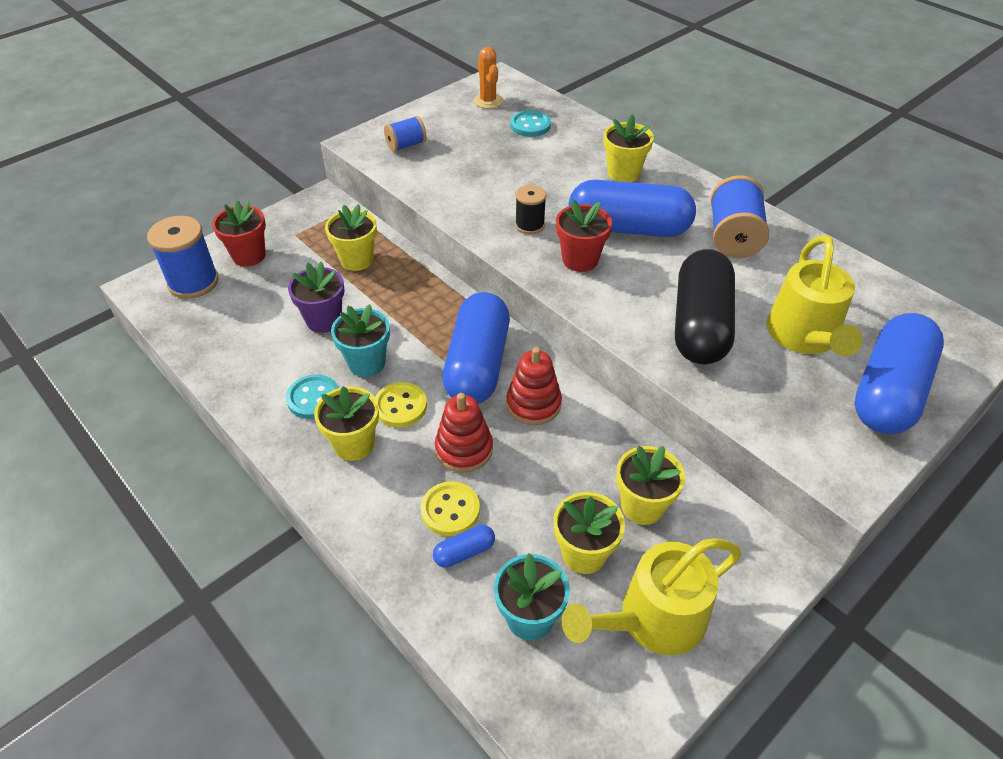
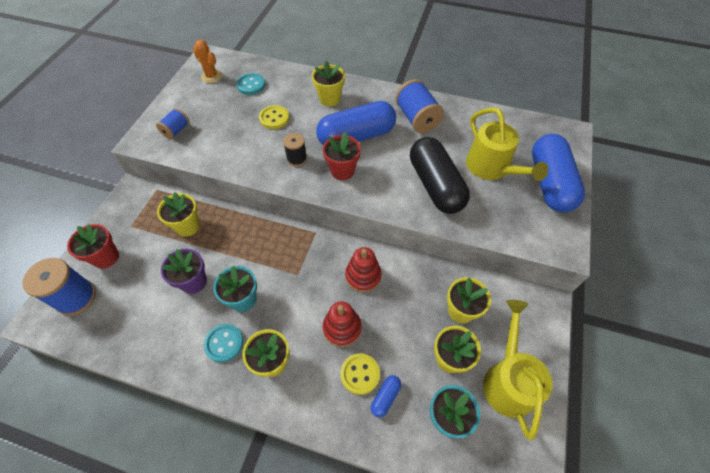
camera: 30 degrees left, 10 degrees up
yellow button [375,382,427,427] -> yellow button moved to [259,105,289,129]
blue capsule [442,292,510,404] -> none
yellow watering can [562,538,742,655] -> yellow watering can turned 150 degrees clockwise [483,300,553,440]

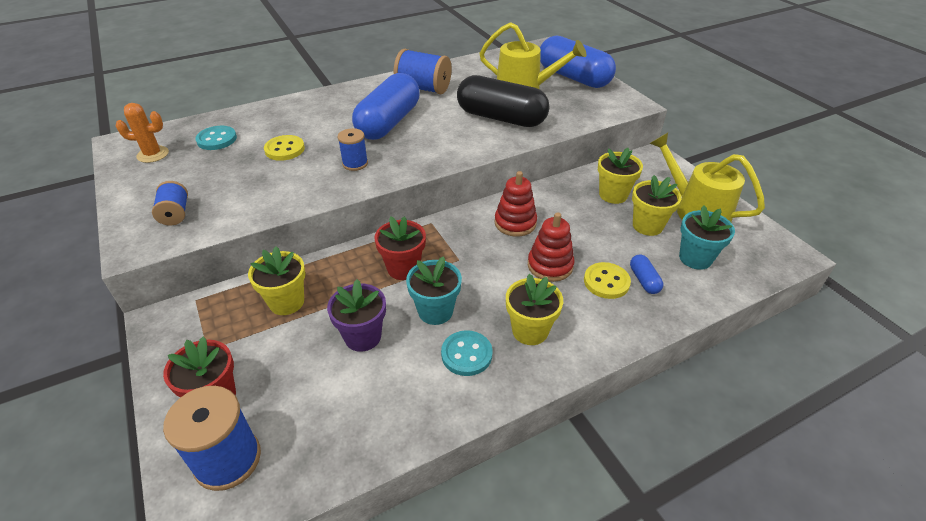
camera: 45 degrees left, 15 degrees down
black spool [283,133,307,167] -> blue spool [338,128,368,171]
yellow flower pot [312,61,345,106] -> none
red flower pot [323,132,361,180] -> red flower pot moved to [374,216,426,280]

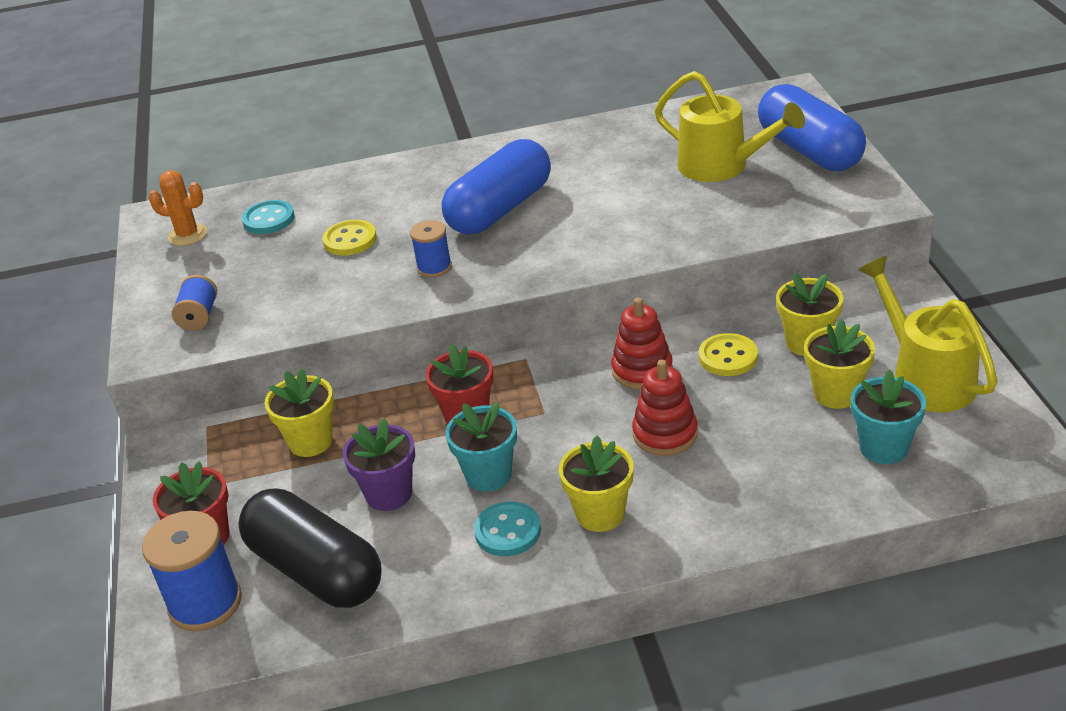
camera: 20 degrees right, 5 degrees down
blue spool [394,49,452,94] -> none
black capsule [457,75,549,127] -> black capsule moved to [238,488,382,608]
yellow button [584,262,631,299] -> yellow button moved to [699,333,758,376]
blue capsule [630,255,663,294] -> none

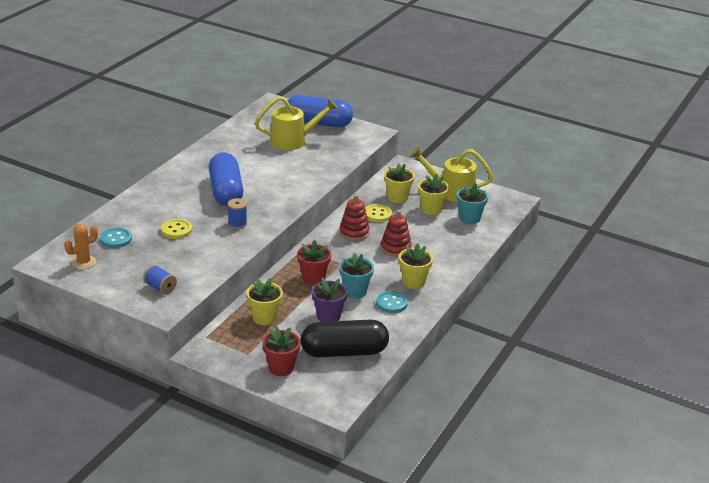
camera: 55 degrees left, 5 degrees down
blue spool [142,511,242,632] -> none

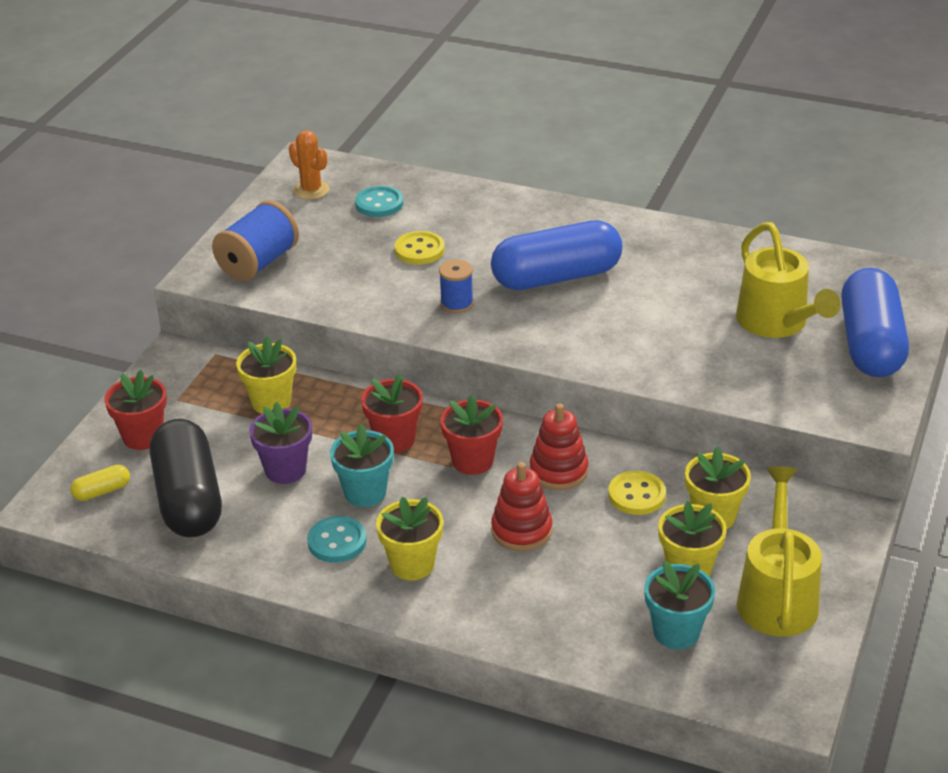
camera: 85 degrees right, 5 degrees up
blue spool [143,265,177,294] -> blue spool [212,200,299,281], size x1.71
none -> yellow capsule [70,465,130,501]
none -> red flower pot [440,394,503,475]

